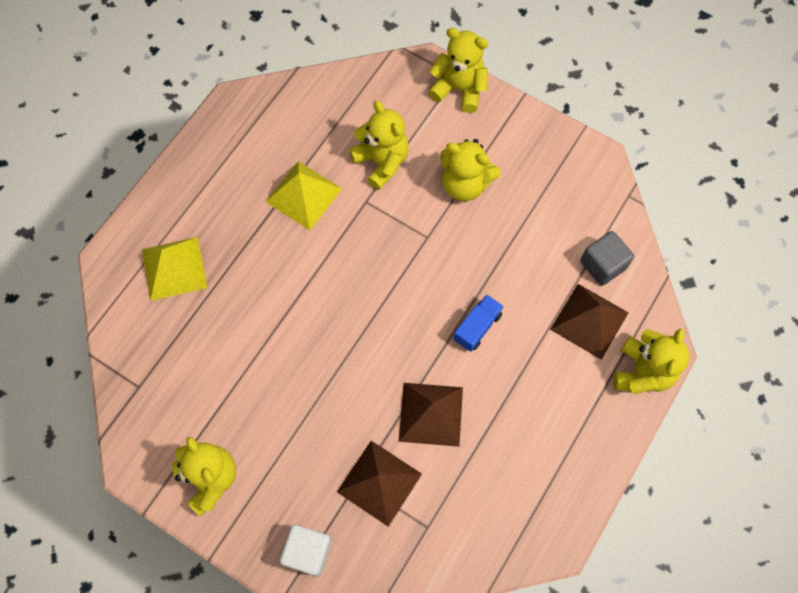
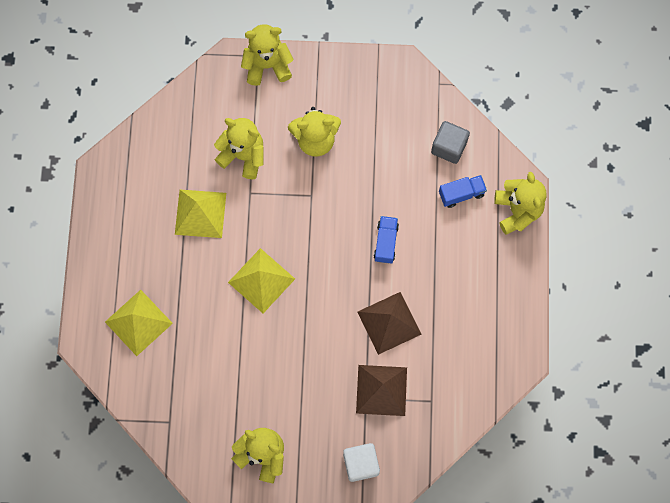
camera: 30 degrees left, 5 degrees up
brown pyramid [550,284,629,360] -> blue truck [439,175,487,208]
none -> yellow pyramid [228,248,295,313]

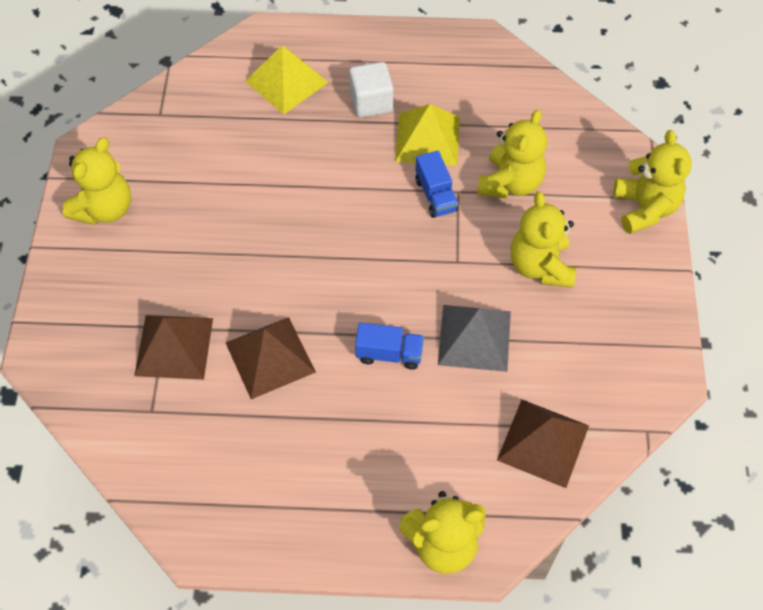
camera: 90 degrees right, 15 degrees down
yellow pyramid [228,248,295,313] -> none
white cube [343,443,380,482] -> white cube moved to [349,62,394,117]
grey cube [431,121,470,164] -> brown pyramid [497,400,589,488]
blue truck [439,175,487,208] -> blue truck moved to [415,151,458,218]
none -> grey pyramid [438,305,511,372]

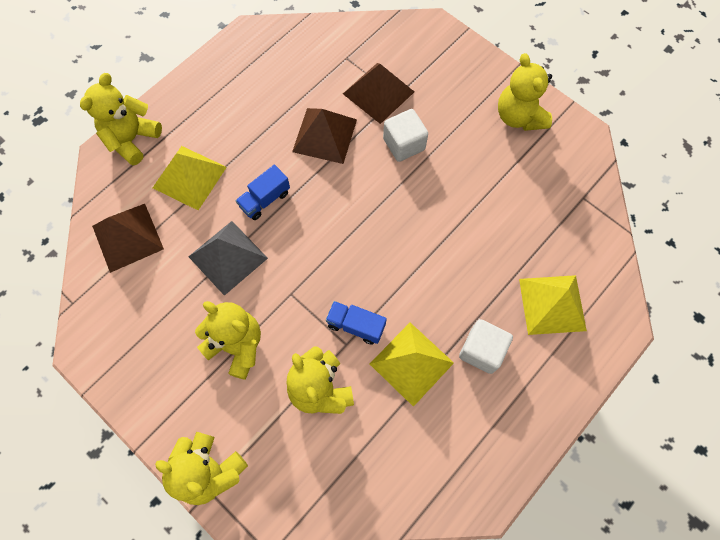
camera: 130 degrees right, 10 degrees up
none -> yellow pyramid [153,146,227,210]
none -> white cube [383,109,428,162]

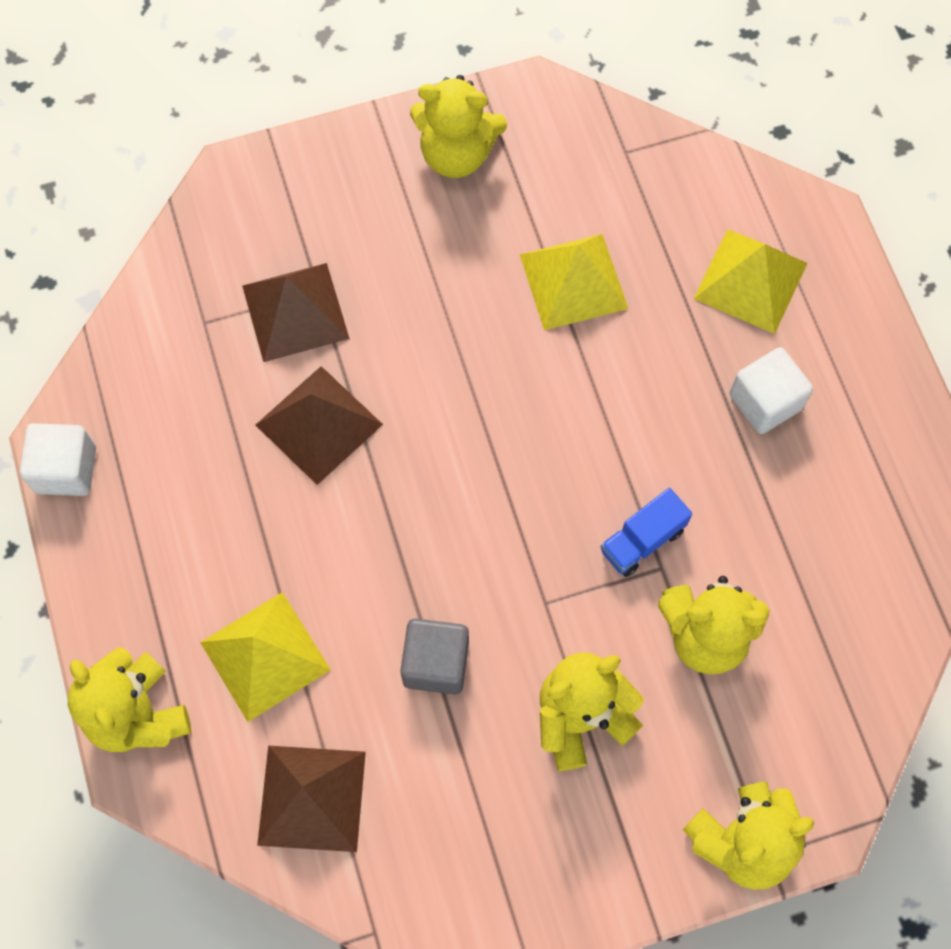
camera: 60 degrees left, 0 degrees up
grey pyramid [188,221,268,296] -> grey cube [400,619,469,695]
blue truck [236,165,290,220] -> none
yellow pyramid [370,323,454,407] -> yellow pyramid moved to [520,234,629,330]
white cube [383,109,428,162] -> white cube moved to [20,423,96,496]

